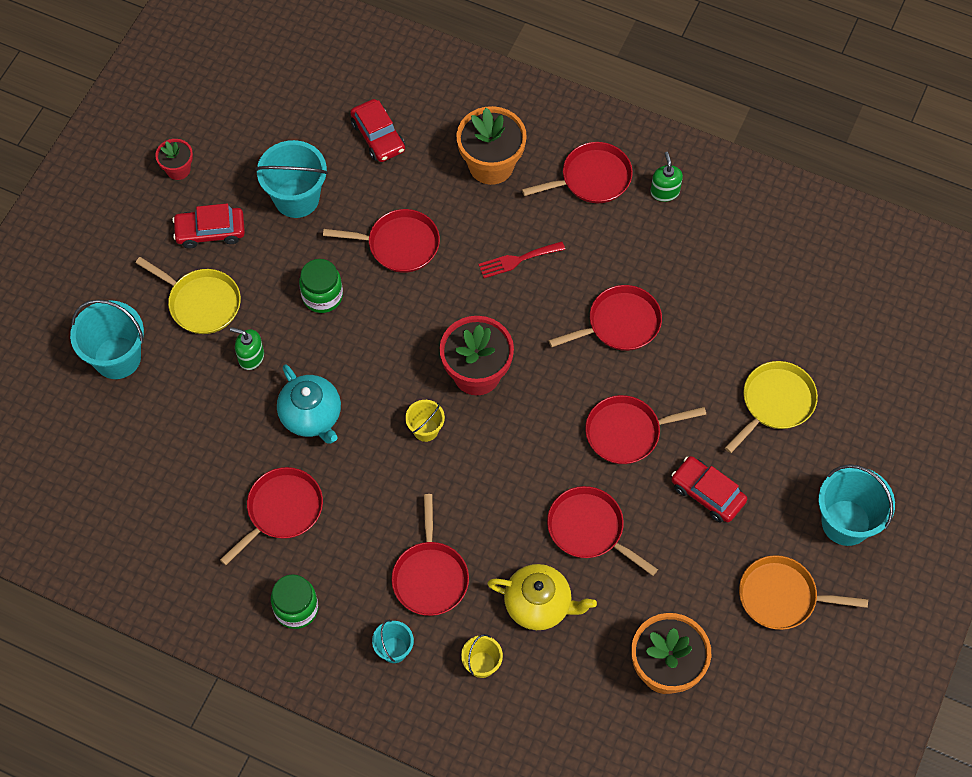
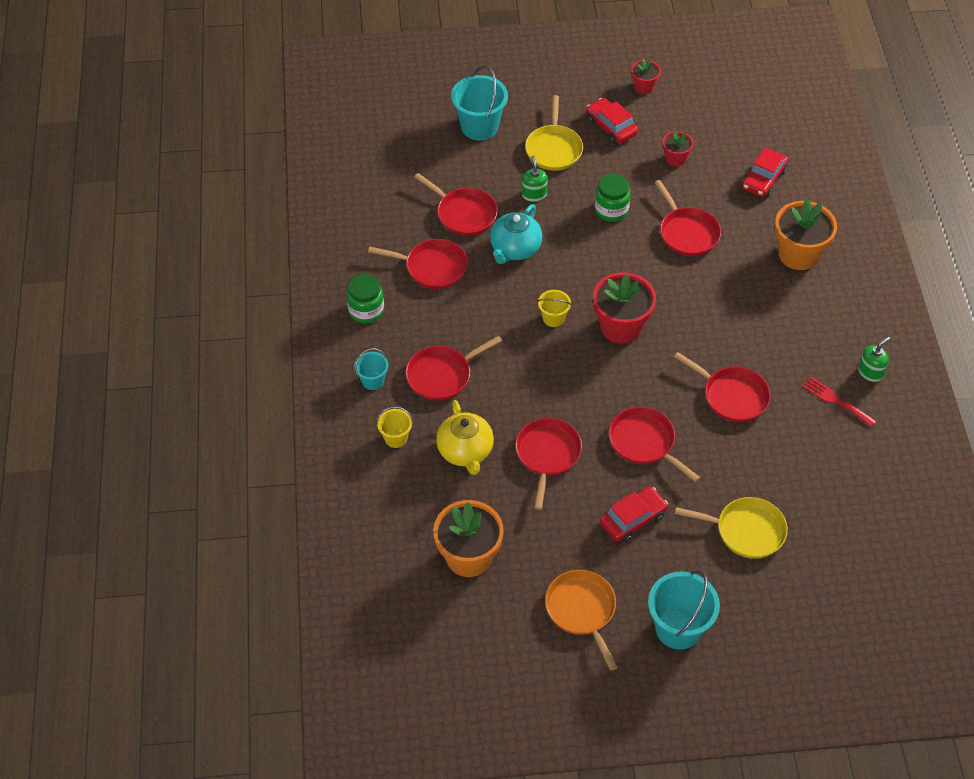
camera: 60 degrees right, 10 degrees down
turquoise bucket [255,140,328,218] -> red flower pot [663,131,694,167]
red fork [478,241,565,278] -> red fork moved to [802,377,876,427]
red pan [522,142,633,203] -> red pan moved to [414,173,498,236]
red car [671,456,747,522] -> red car turned 45 degrees clockwise [600,487,668,543]

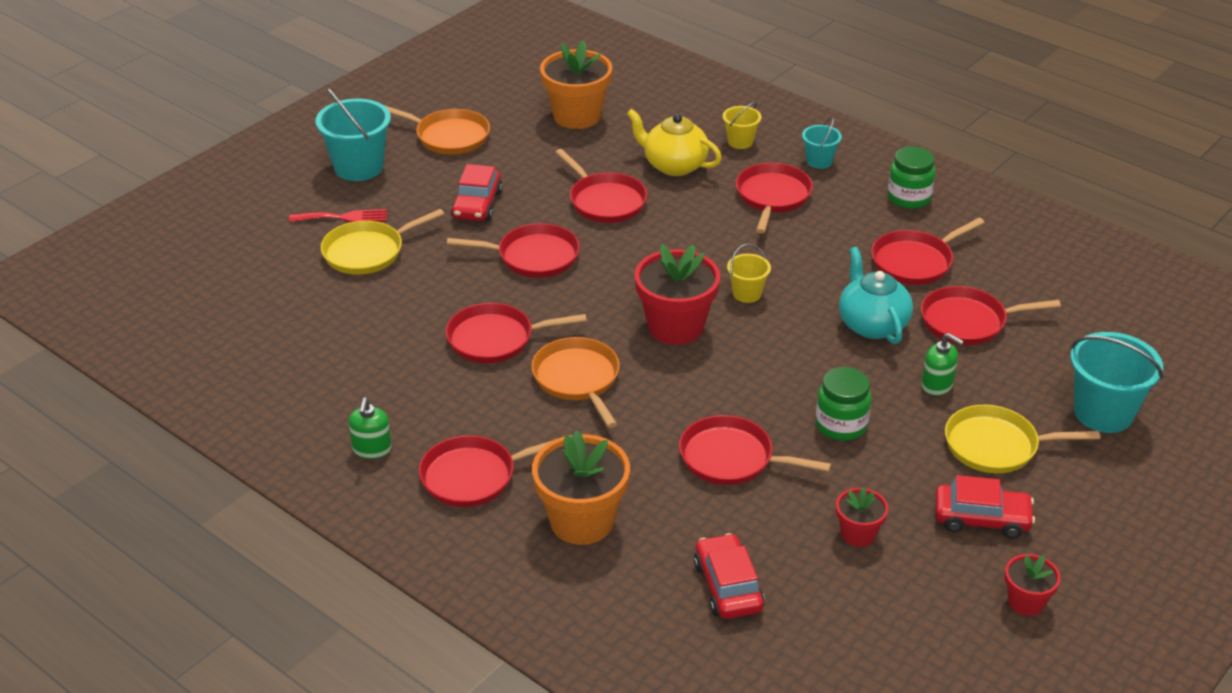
camera: 135 degrees right, 15 degrees down
yellow pan [525,95,583,171] -> yellow pan turned 45 degrees counterclockwise [945,405,1100,473]
red fork [802,377,876,427] -> red fork moved to [289,209,387,222]
none -> red pan [419,435,553,507]
none -> orange pan [531,337,620,428]

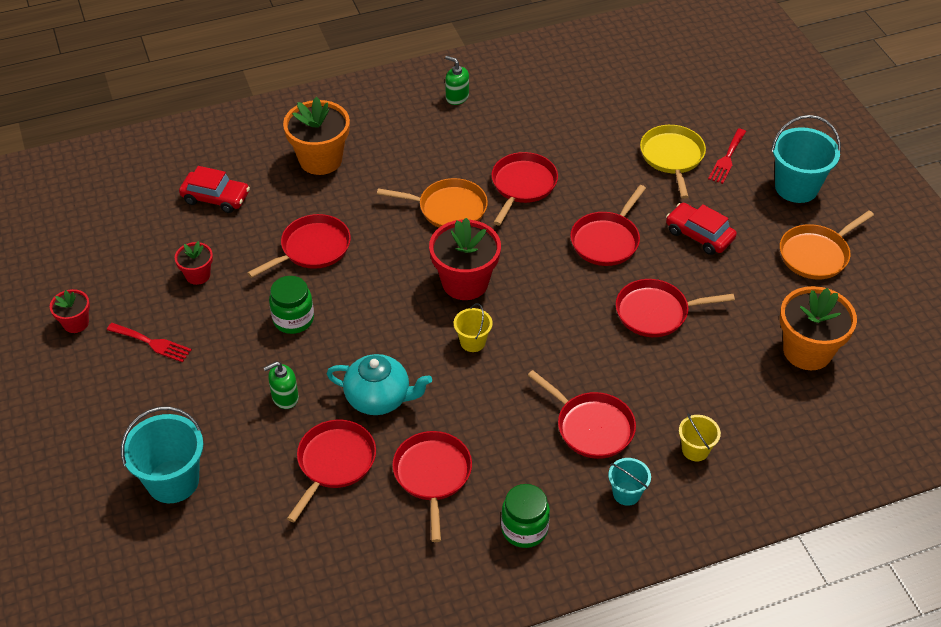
camera: 120 degrees right, 10 degrees up
red pan [419,435,553,507] -> none
yellow teapot [627,109,722,176] -> none
red car [935,475,1035,538] -> red fork [107,323,192,363]
yellow pan [945,405,1100,473] -> none

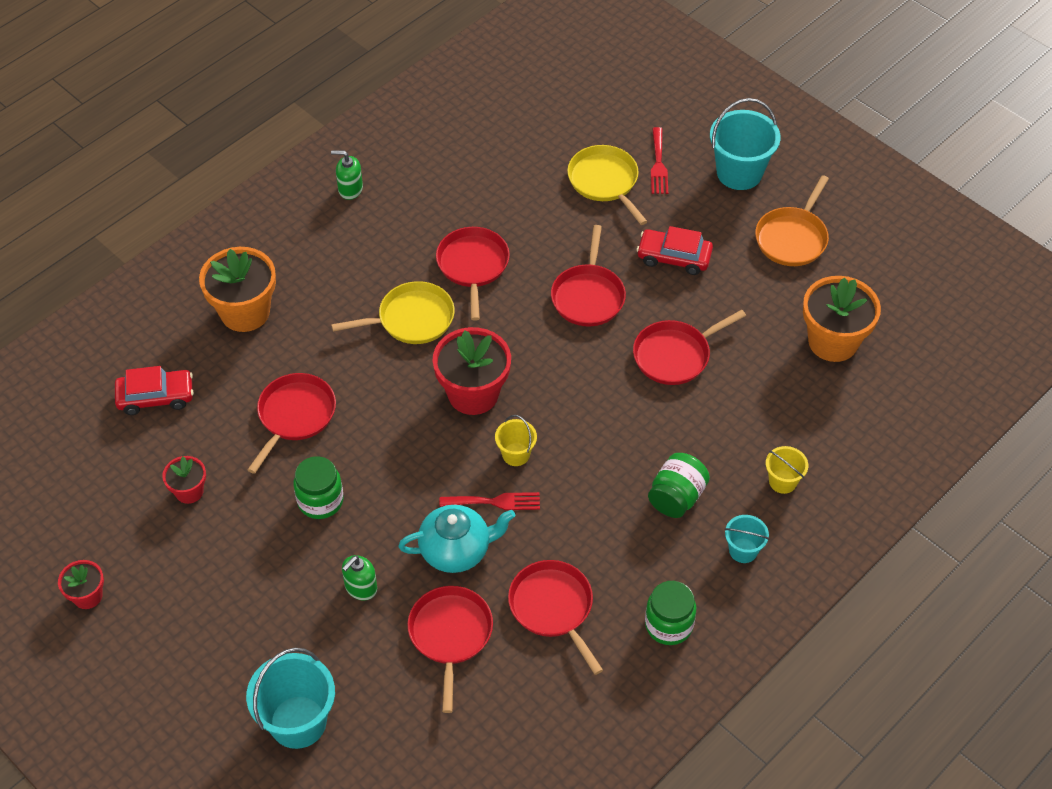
camera: 25 degrees left, 5 degrees up
red fork [107,323,192,363] -> red fork moved to [440,492,540,510]
orange pan [377,178,488,228] -> yellow pan [331,281,455,344]
red pan [527,370,636,459] -> green jar [648,453,710,518]

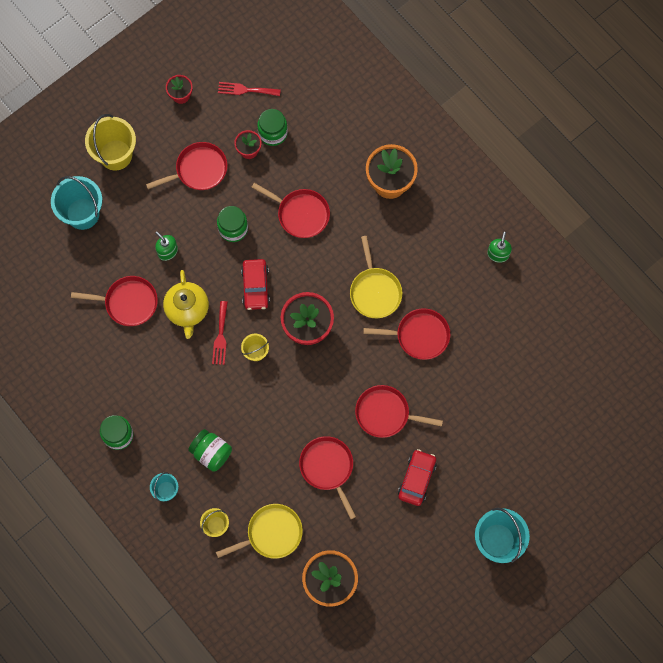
camera: 95 degrees right, 20 degrees up
red car [115,366,194,415] -> red car moved to [241,259,270,310]
turquoise teapot [398,505,515,573] -> yellow teapot [163,270,209,339]
red pan [508,560,603,675] -> red pan moved to [146,142,228,190]
yellow pan [567,145,648,225] -> yellow pan moved to [216,504,303,559]
red fork [651,127,668,194] -> red fork moved to [218,82,281,96]
orange pan [755,175,829,266] -> none
none -> yellow bucket [85,114,136,171]
none -> green jar [257,109,288,146]

